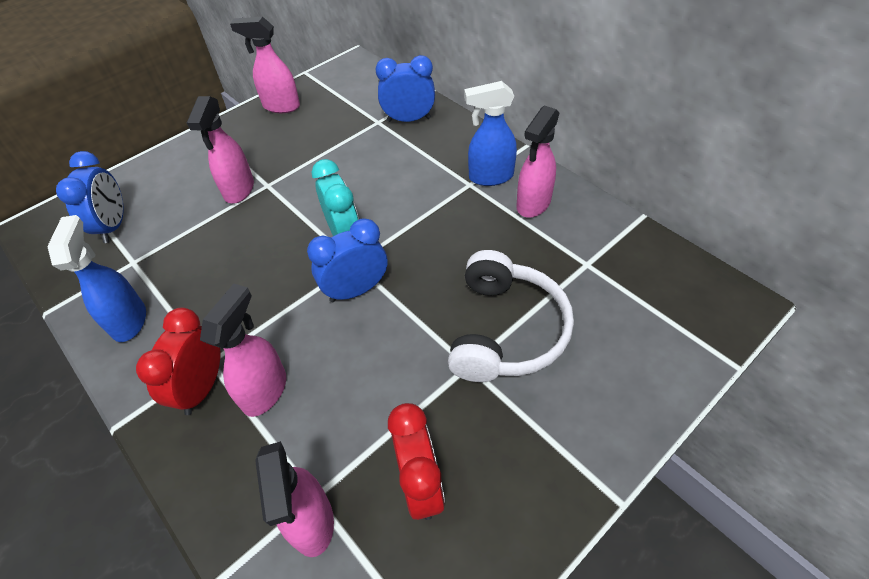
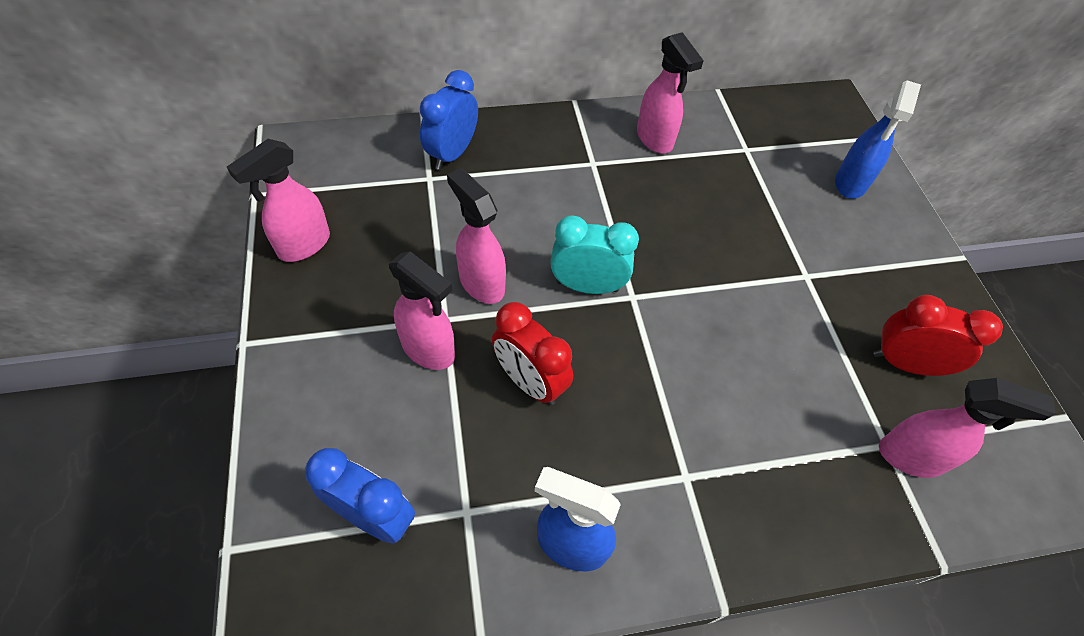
camera: 65 degrees left, 5 degrees up
red clock [136,308,220,415] -> red clock moved to [492,302,573,405]
pink spray bottle [200,284,286,417] -> pink spray bottle moved to [447,168,506,304]
blue clock [307,218,388,302] -> none
white headphones [448,250,574,382] -> none
blue spray bottle [464,81,517,186] -> blue spray bottle moved to [835,80,921,199]

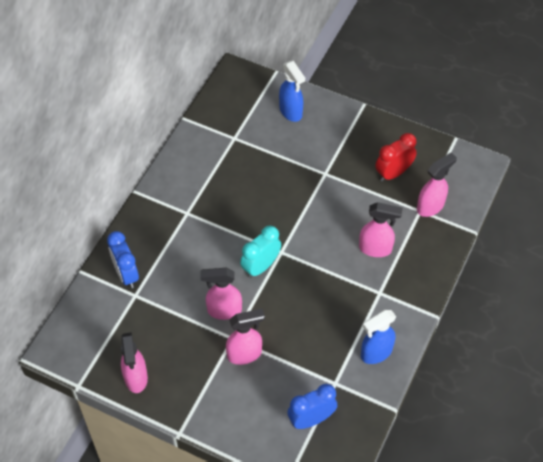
camera: 50 degrees left, 0 degrees up
red clock [492,302,573,405] -> none
pink spray bottle [637,32,704,154] -> pink spray bottle moved to [359,202,402,257]

